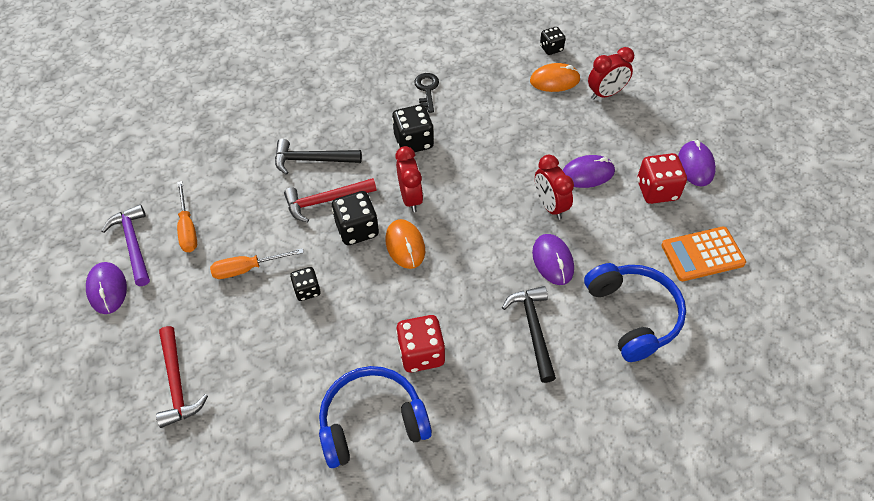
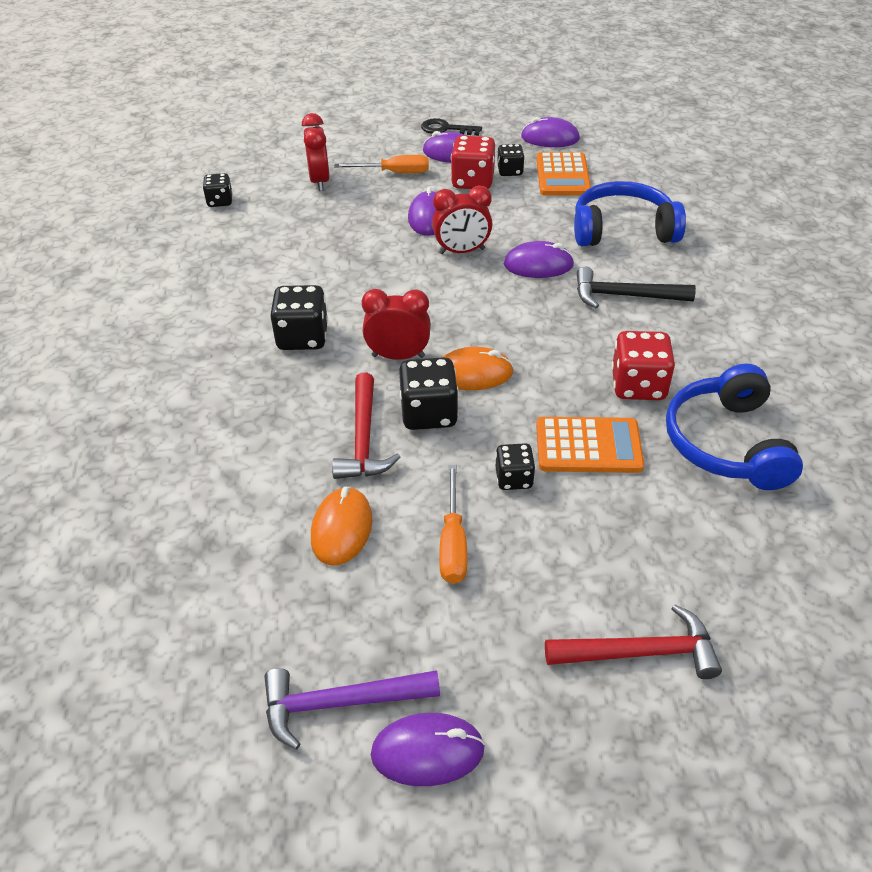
camera: 75 degrees left, 10 degrees down
orange screwdriver [177,181,197,252] -> orange screwdriver moved to [334,155,429,173]
black hammer [275,139,362,175] -> none
black key [414,73,439,113] -> black key moved to [421,118,482,136]
orange mouse [530,63,581,92] -> orange mouse moved to [311,486,372,566]
none -> black dice [497,144,525,176]
none -> purple mouse [521,117,580,147]
none -> orange calculator [536,417,645,473]

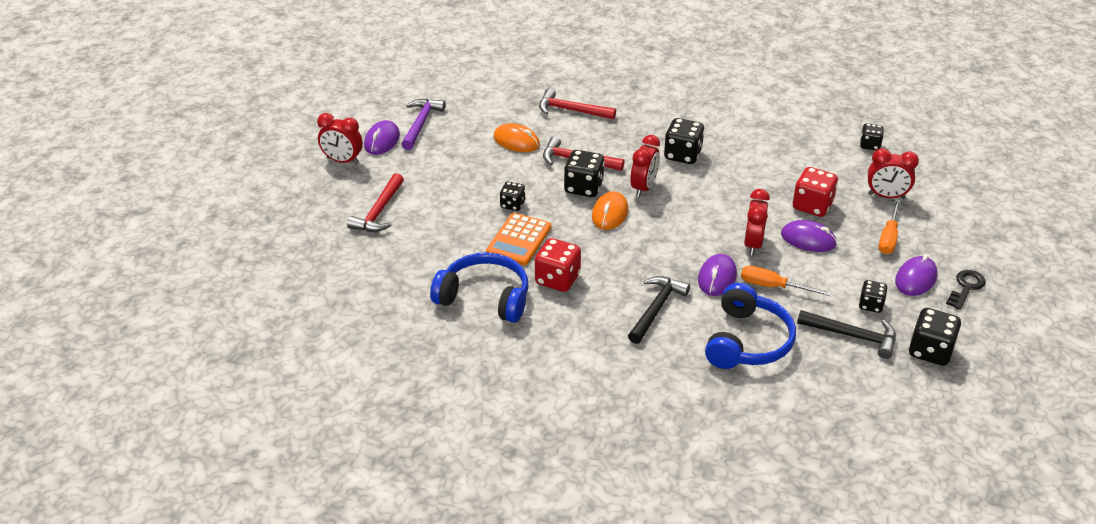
camera: 110 degrees right, 5 degrees down
orange screwdriver [439,465,467,584] -> orange screwdriver moved to [741,266,832,296]
red dice [451,135,495,189] -> red dice moved to [793,167,838,217]
purple mouse [521,117,580,147] -> black dice [909,308,961,366]
orange calculator [536,152,591,196] -> black hammer [797,310,896,359]
none -> red clock [317,113,363,164]
none -> red hammer [539,88,616,119]

